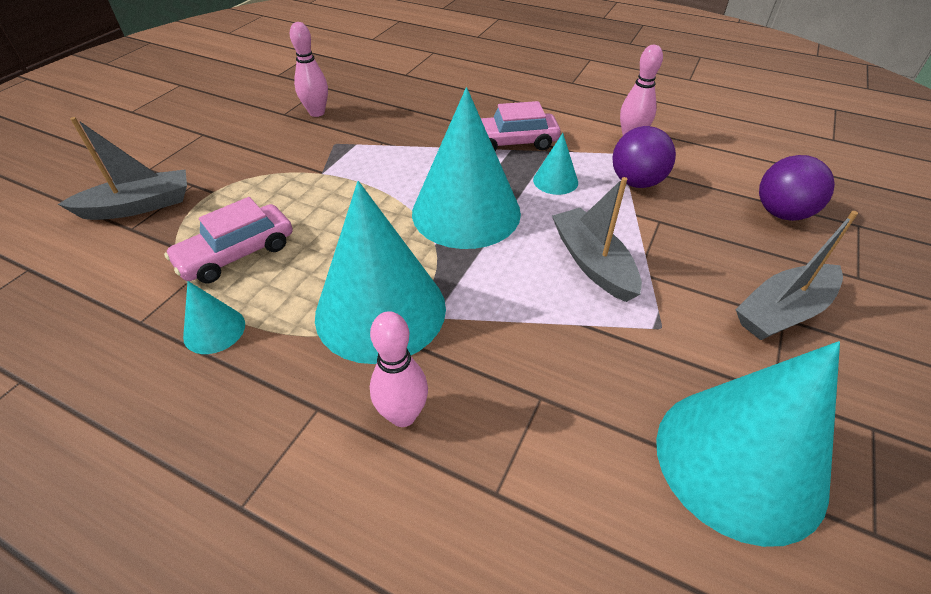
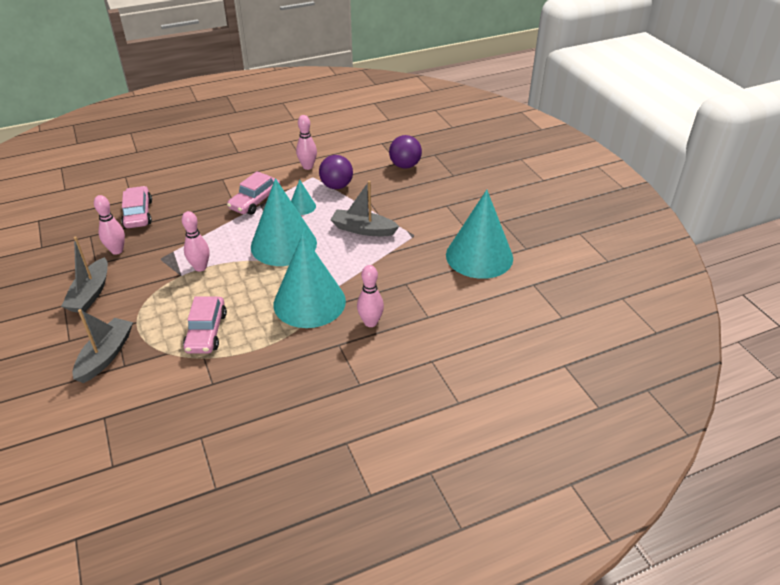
camera: 50 degrees left, 5 degrees down
turquoise cone [183,281,245,354] -> none
grey boat [735,211,858,340] -> grey boat moved to [61,237,108,312]
none -> pink car [121,186,152,228]
none -> pink bowling pin [182,211,210,272]

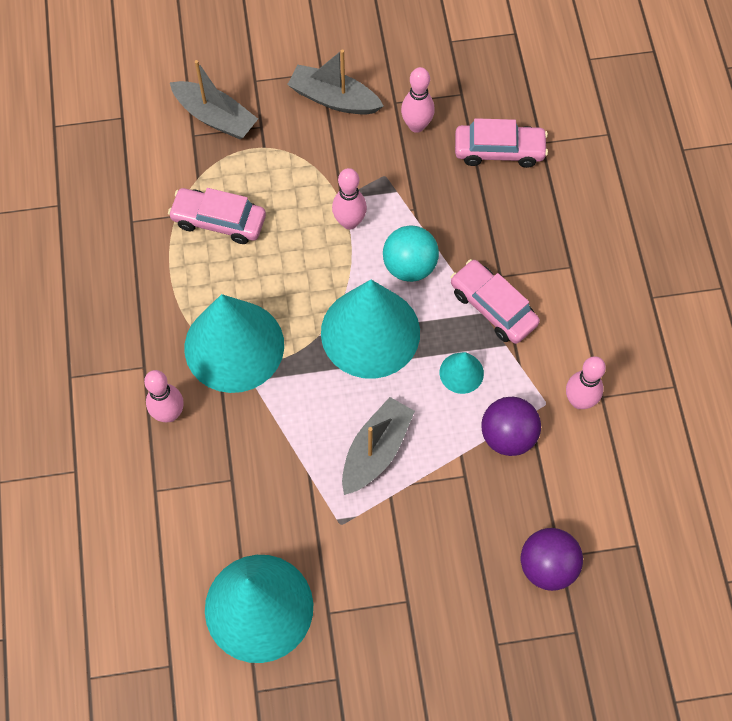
camera: 105 degrees right, 25 degrees up
none -> turquoise ball [383,225,439,282]

